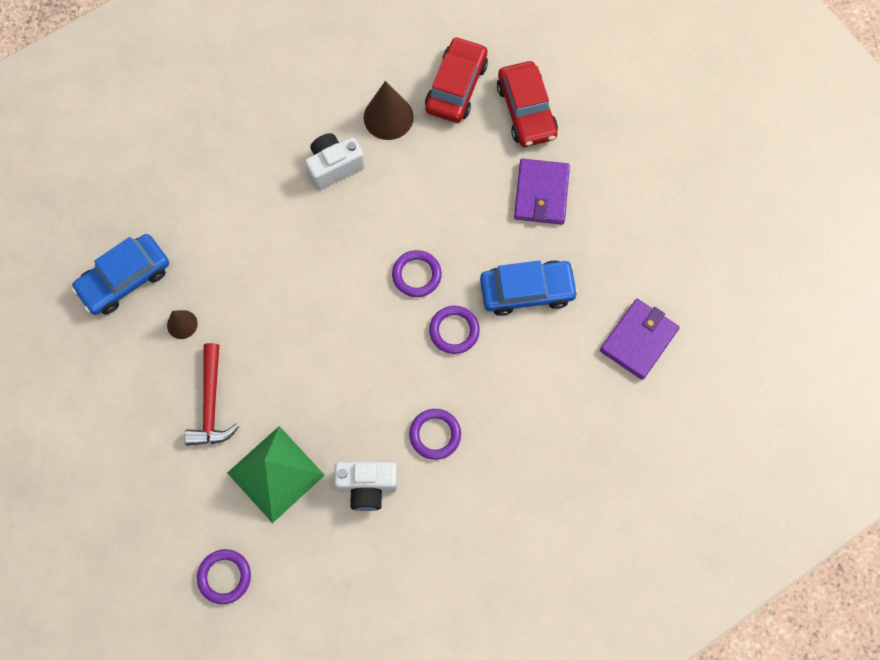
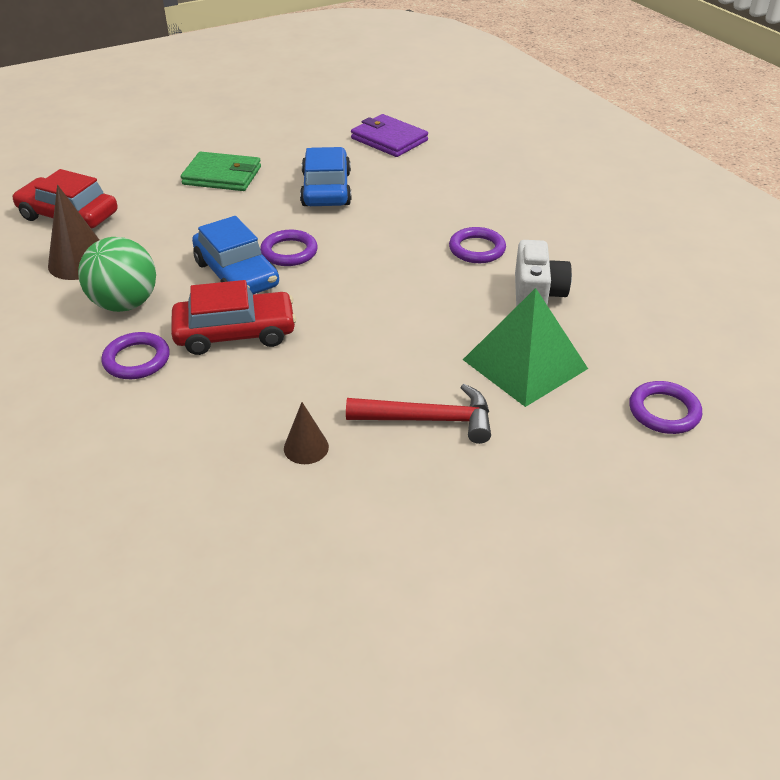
camera: 85 degrees left, 30 degrees down
blue car [71,234,169,315] -> blue car moved to [192,216,279,295]
white camera [305,133,365,191] -> green ball [78,237,156,312]
purple ring [429,306,480,354] -> purple ring moved to [101,332,170,379]
red car [497,61,558,147] -> red car moved to [171,280,296,355]
purple wallet [514,159,570,225] -> green wallet [181,152,261,191]

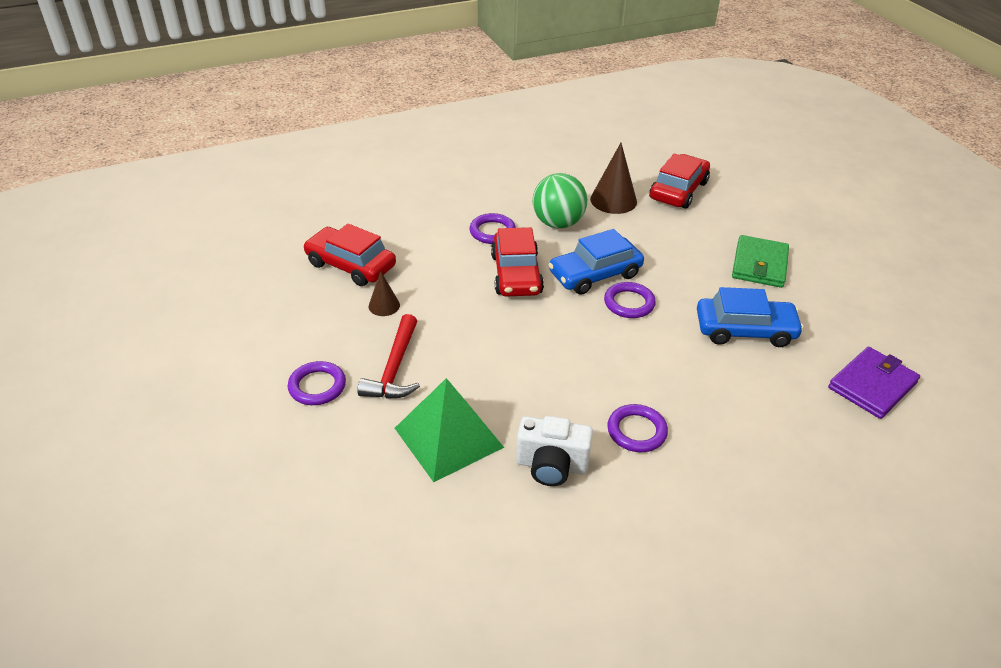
camera: 95 degrees right, 0 degrees up
purple ring [629,381,702,434] -> purple ring moved to [288,361,346,405]
none -> red car [303,223,396,286]

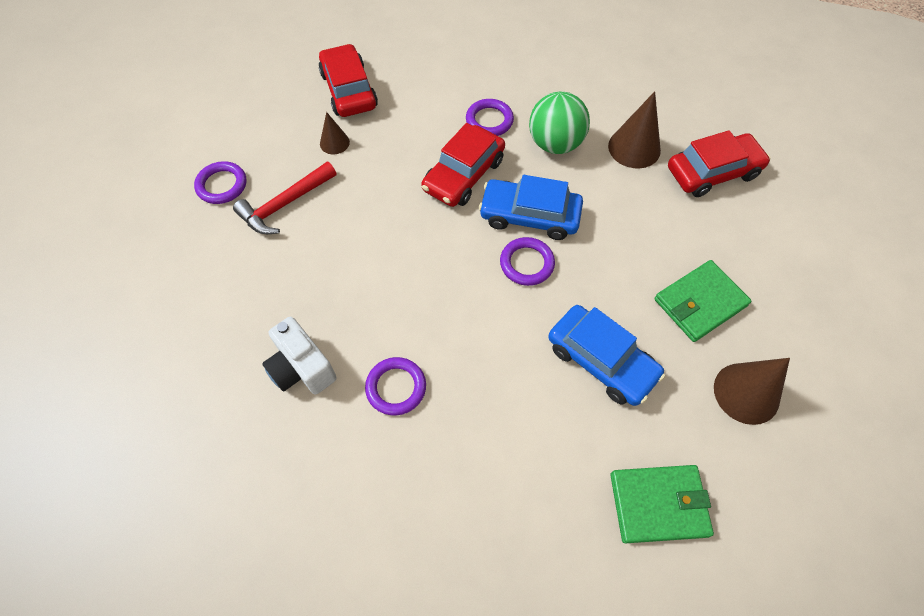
camera: 40 degrees right, 20 degrees up
green pyramid [395,378,504,482] -> none
purple wallet [828,347,920,419] -> green wallet [610,465,714,543]
none -> brown cone [714,358,790,425]

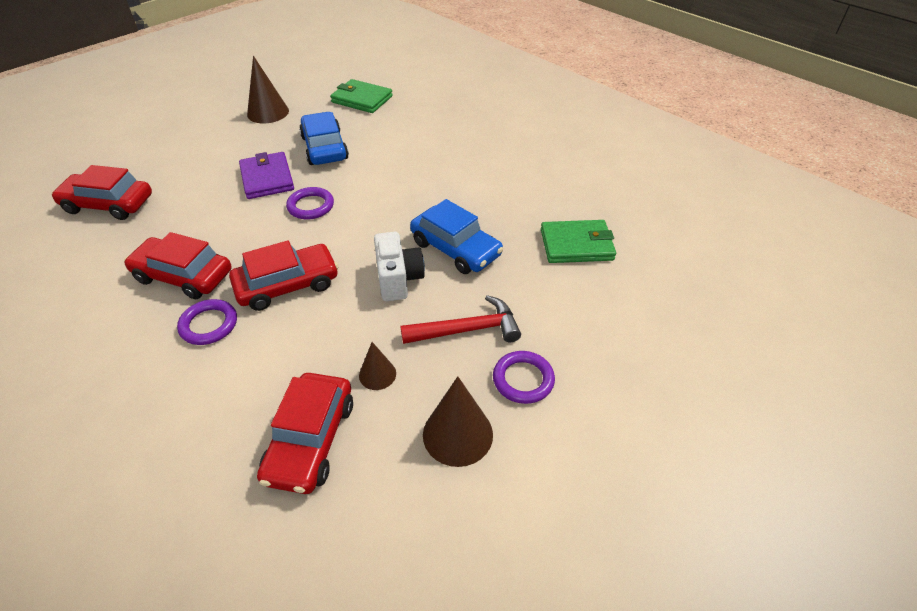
camera: 150 degrees left, 15 degrees down
white camera [262,317,337,395] -> white camera moved to [374,232,425,301]
purple ring [365,357,426,416] -> none
blue car [479,175,583,240] -> blue car moved to [410,199,503,274]
green ball [529,92,590,154] -> red car [124,232,231,299]
brown cone [608,91,661,168] -> brown cone moved to [423,376,493,467]
green wallet [654,260,752,342] -> green wallet moved to [541,220,616,263]
none -> purple wallet [239,152,294,199]

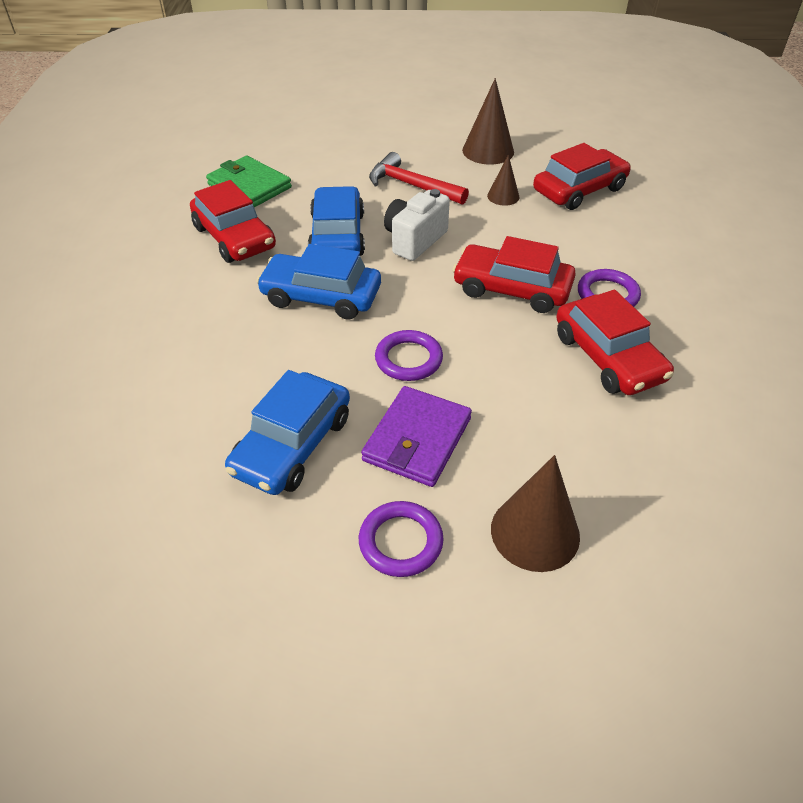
camera: 135 degrees left, 0 degrees up
red car [51,165,152,220] -> red car moved to [190,180,276,263]
brown cone [247,56,289,123] -> brown cone moved to [491,455,580,572]
green wallet [330,79,393,113] -> none
purple ring [493,351,555,404] -> purple ring moved to [359,501,444,577]
none -> blue car [256,244,381,319]

